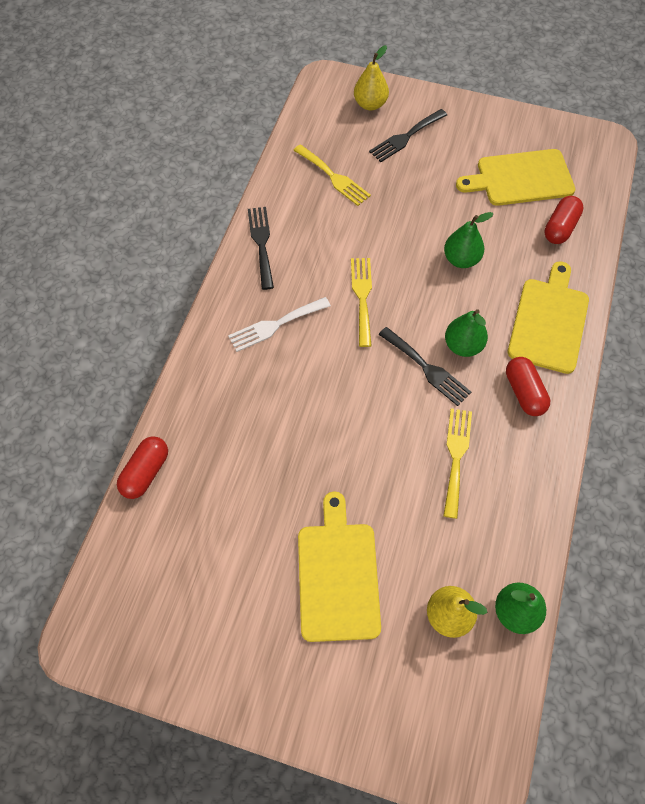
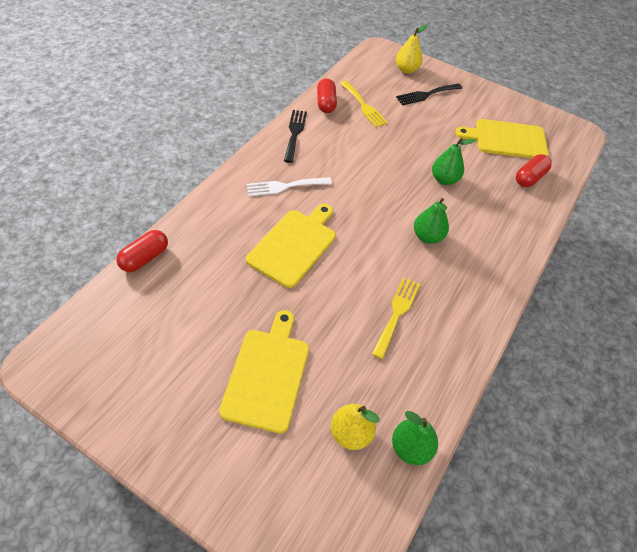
camera: 10 degrees right, 10 degrees down
yellow fork [351,258,372,347] -> none
black fork [378,327,471,406] -> none
red capsule [506,357,550,416] -> red capsule moved to [317,78,337,113]
yellow cutting board [508,261,589,374] -> yellow cutting board moved to [246,204,336,288]

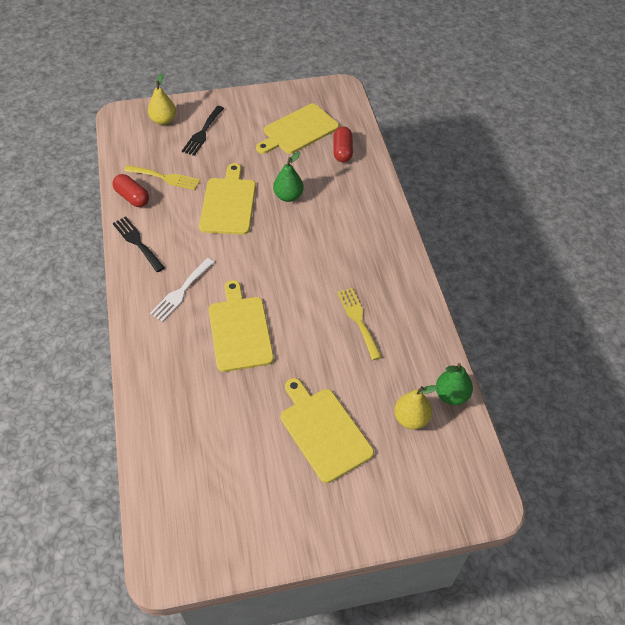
camera: 40 degrees left, 0 degrees up
red capsule [116,230,168,272] -> none
green pear [414,198,449,244] -> none
none -> yellow cutting board [199,163,256,235]

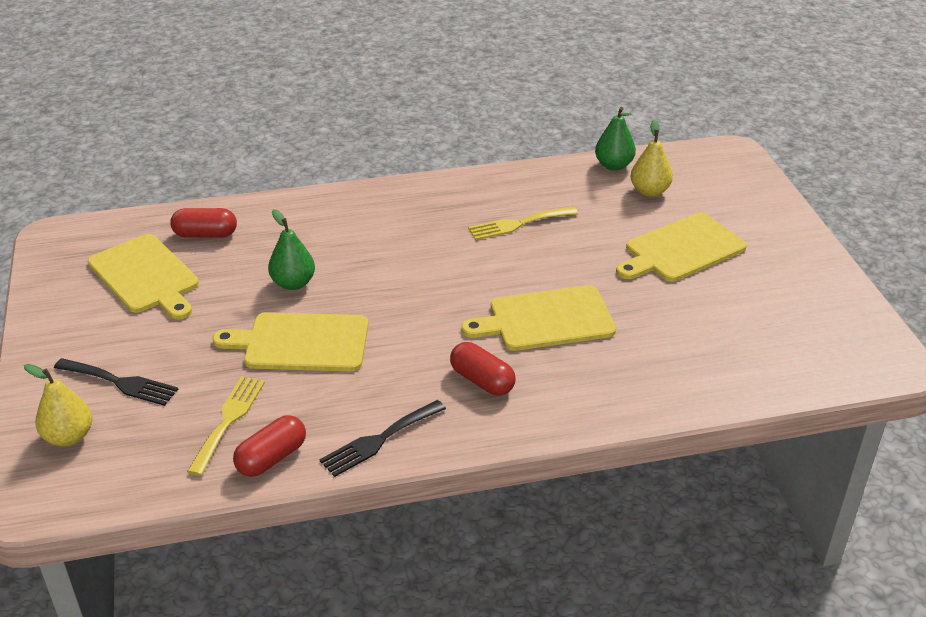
camera: 90 degrees left, 15 degrees down
white fork [150,258,215,322] -> red capsule [450,342,516,396]

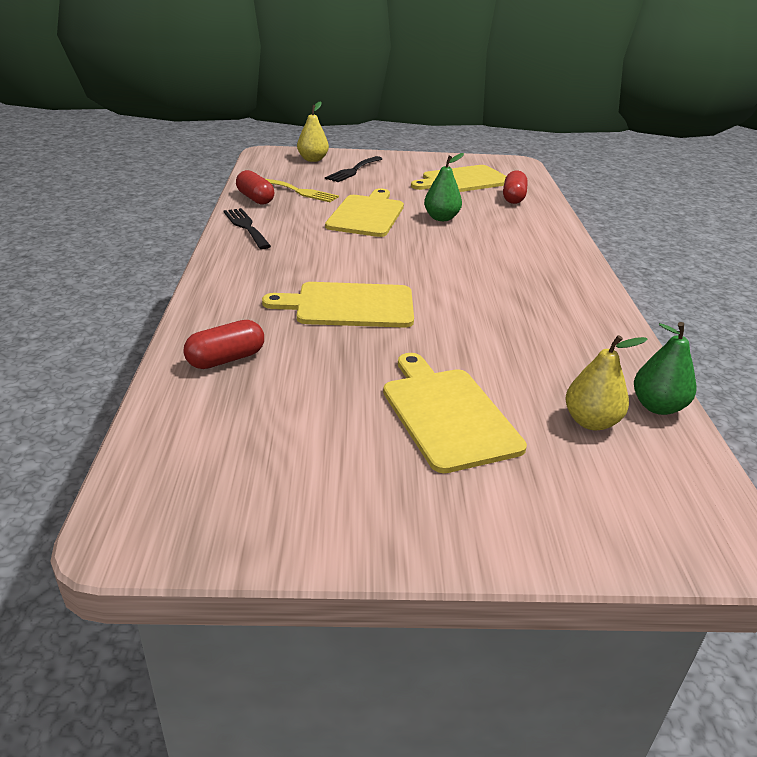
camera: 100 degrees right, 5 degrees down
red capsule [450,342,516,396] -> red capsule moved to [184,320,264,369]
yellow cutting board [461,285,616,351] -> yellow cutting board turned 90 degrees counterclockwise [262,282,414,328]
yellow fork [468,206,578,240] -> none

